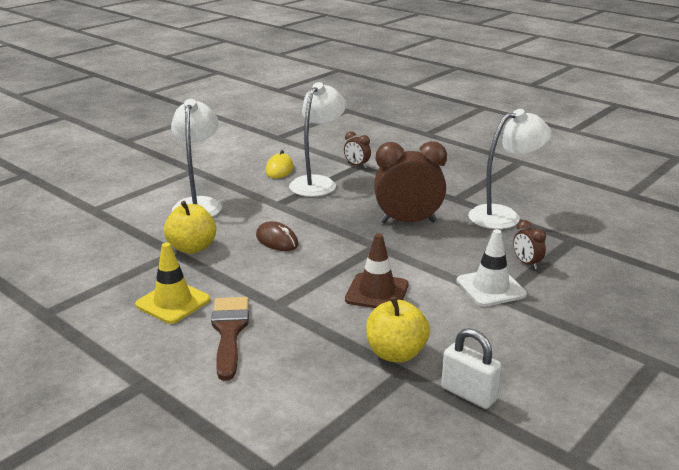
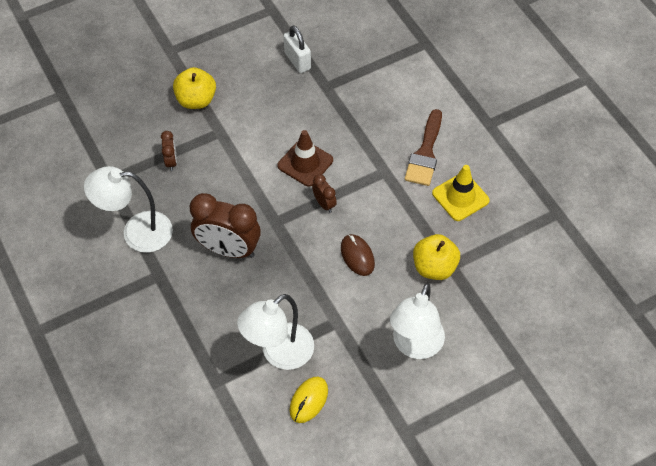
camera: 160 degrees left, 30 degrees up
brown clock [344,131,371,168] -> brown clock moved to [312,174,337,213]
yellow apple [366,296,430,363] -> yellow apple moved to [173,67,216,109]
white traffic cone [456,229,527,307] -> none

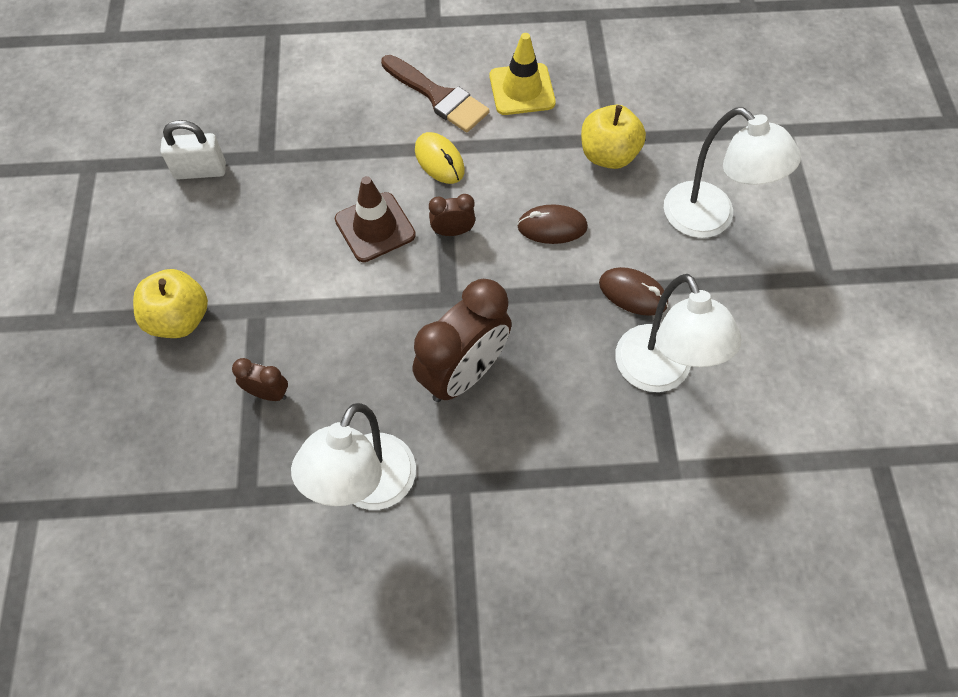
camera: 65 degrees left, 5 degrees up
yellow mouse [290,377,328,423] -> yellow mouse moved to [415,132,465,184]
none -> brown mouse [599,267,668,316]

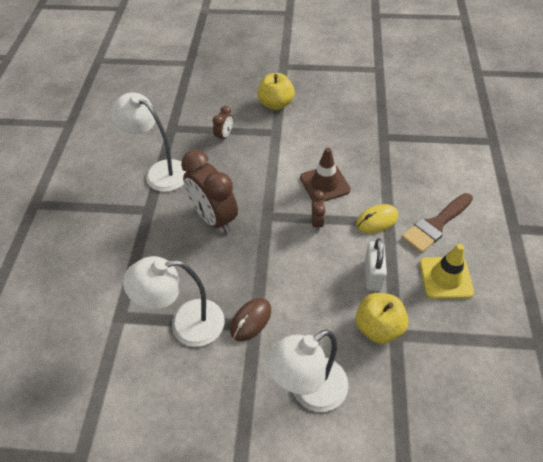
camera: 100 degrees right, 10 degrees down
white padlock [160,120,226,179] -> white padlock moved to [365,238,387,291]
brown mouse [517,204,588,244] -> none

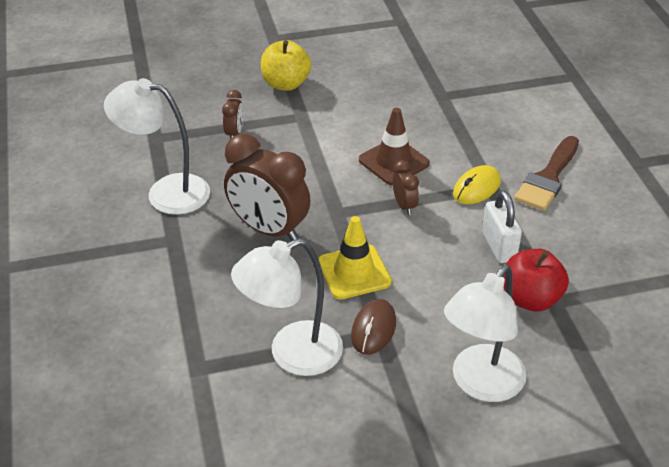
camera: 20 degrees left, 10 degrees down
yellow apple [356,293,409,344] -> red apple [503,249,569,312]
yellow traffic cone [420,244,474,299] -> yellow traffic cone moved to [318,216,392,299]

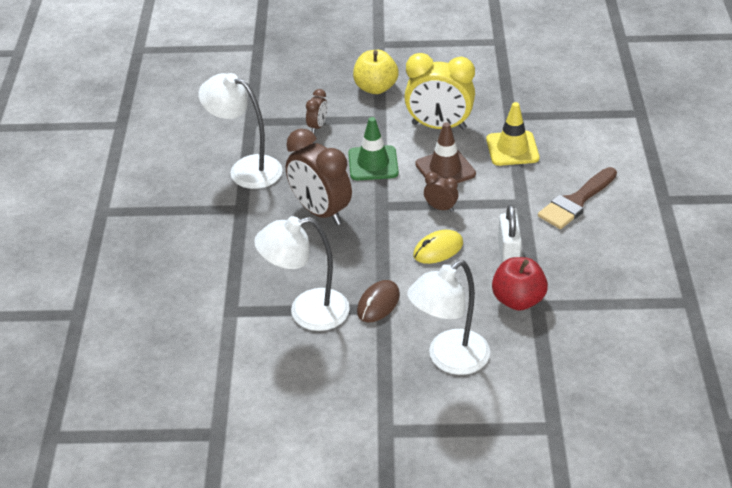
camera: 15 degrees right, 0 degrees up
yellow traffic cone [318,216,392,299] -> yellow traffic cone moved to [486,102,540,166]
brown clock [393,160,419,215] -> brown clock turned 60 degrees counterclockwise [424,172,458,212]
yellow mouse [453,165,501,204] -> yellow mouse moved to [413,230,463,264]
none -> green traffic cone [348,117,399,180]
none -> yellow clock [404,53,475,130]

